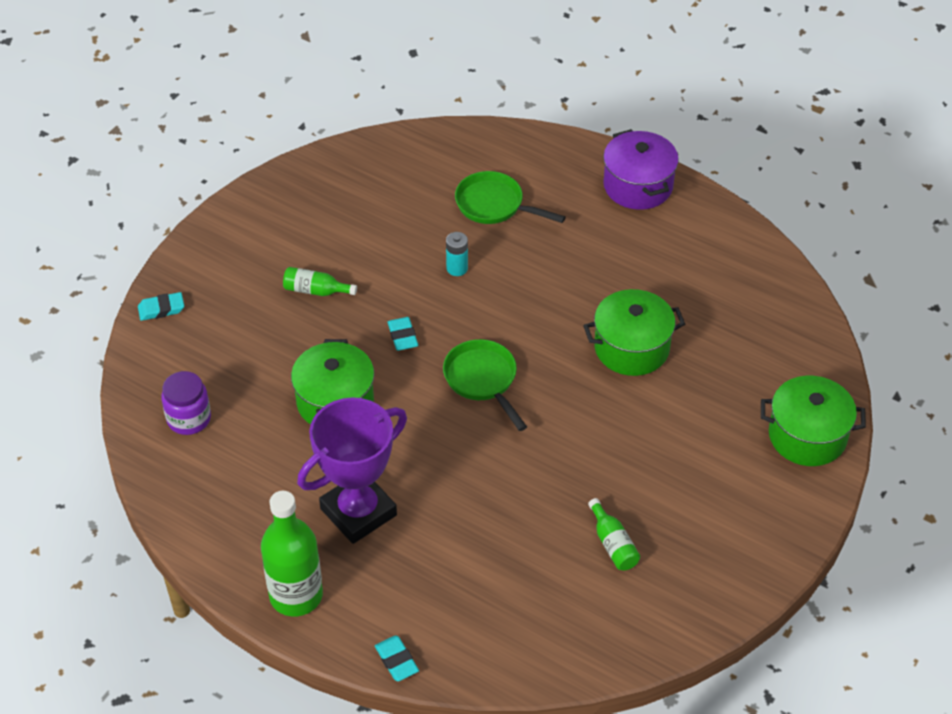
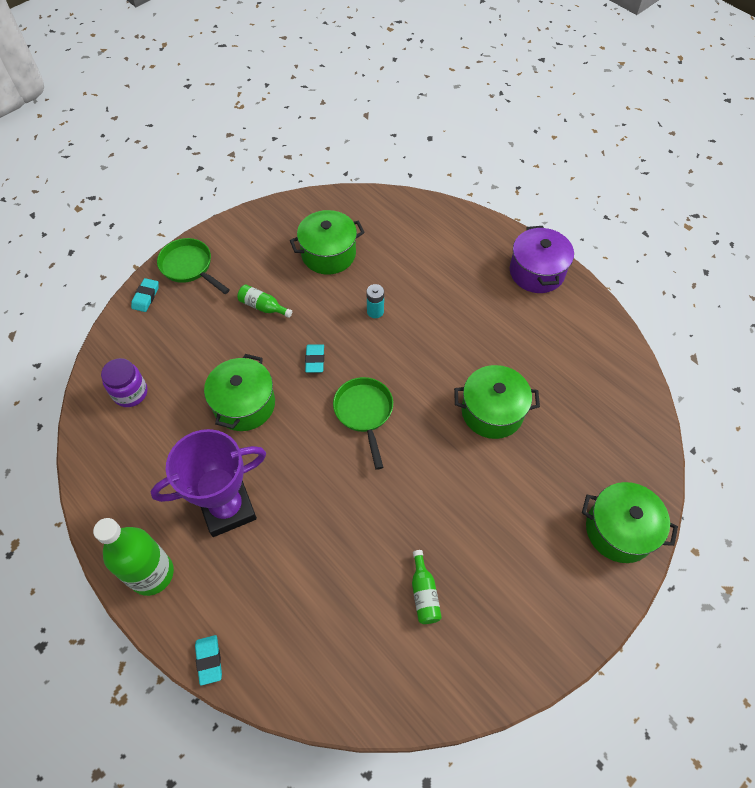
camera: 15 degrees right, 10 degrees up
turquoise eraser [138,292,184,321] -> turquoise eraser turned 75 degrees counterclockwise [131,278,159,312]
green pan [455,171,566,224] -> green pan moved to [157,238,230,294]
none -> green pot [290,210,365,275]

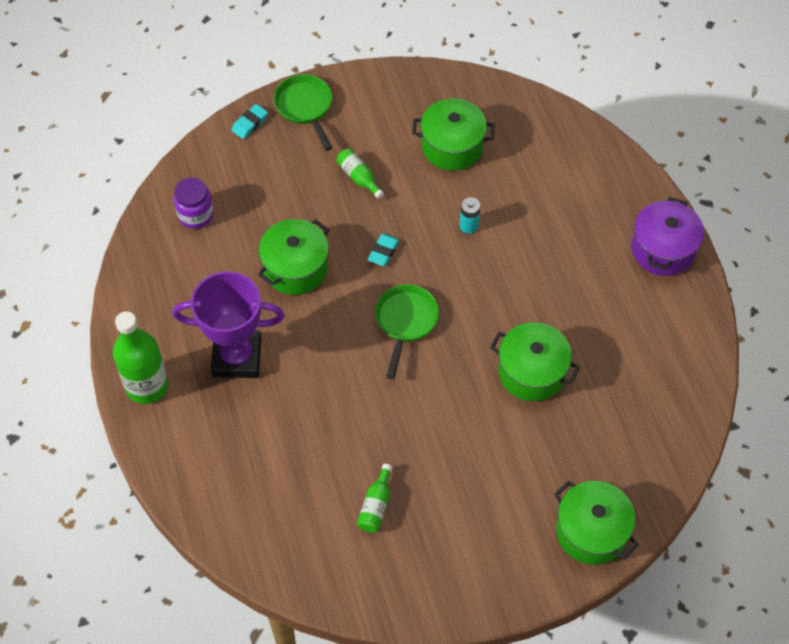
camera: 25 degrees right, 0 degrees up
turquoise eraser [195,635,222,686] -> none

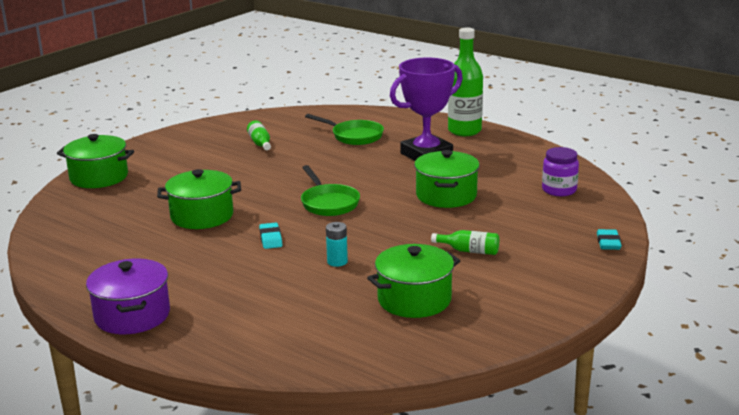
camera: 145 degrees right, 35 degrees down
green pan [274,74,333,151] -> green pan moved to [305,114,384,145]
turquoise eraser [368,233,400,266] -> turquoise eraser moved to [259,222,283,249]

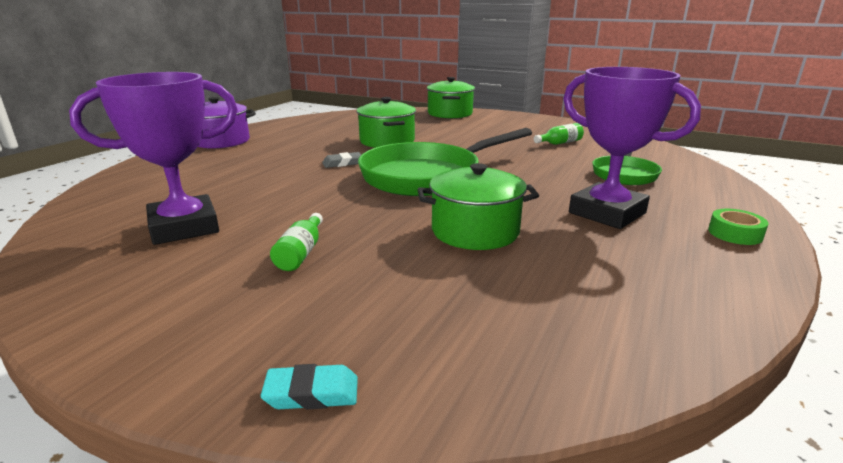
camera: 80 degrees right, 0 degrees up
turquoise eraser [259,222,283,249] -> grey eraser [322,152,361,168]
green pan [301,165,360,216] -> green pan [358,128,532,196], size x1.80
turquoise battery [326,222,348,267] -> none
green pot [367,244,460,318] -> purple trophy [69,72,238,245]
green bottle [448,27,483,136] -> green tape [708,209,769,245]
purple jar [542,147,579,196] -> none

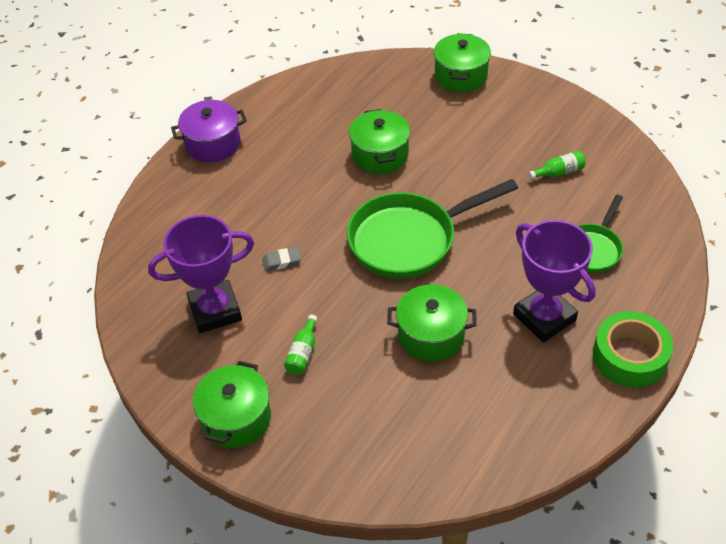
camera: 10 degrees right, 25 degrees up
turquoise eraser [260,364,358,409] -> none
grey eraser [322,152,361,168] -> grey eraser moved to [262,247,301,271]
green tape [708,209,769,245] -> green tape [593,311,673,388], size x1.99
none -> green pot [193,361,271,448]

